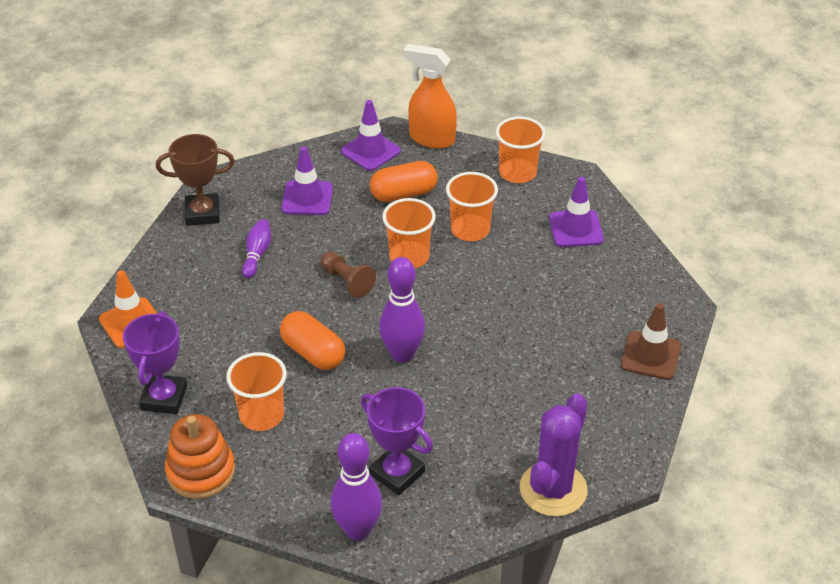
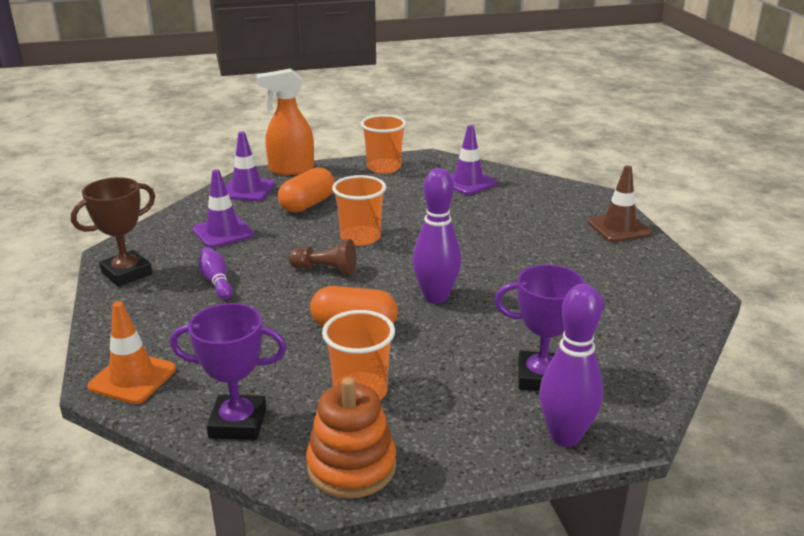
camera: 35 degrees left, 15 degrees down
purple trophy [123,311,187,414] -> purple trophy turned 60 degrees counterclockwise [170,303,287,440]
orange cup [446,172,498,241] -> none
purple cactus [520,393,588,517] -> none

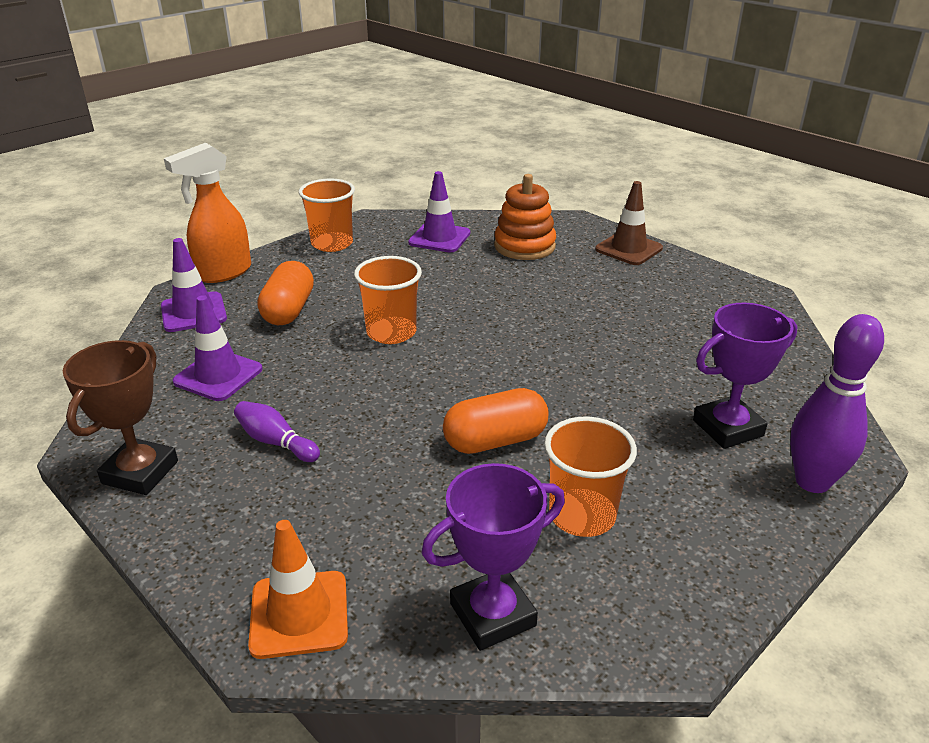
camera: 30 degrees left, 5 degrees up
brown pawn [288,239,356,275] -> none
orange stacking toy [306,377,396,499] -> orange stacking toy moved to [494,174,556,260]
purple bowling pin [412,168,461,304] -> none

